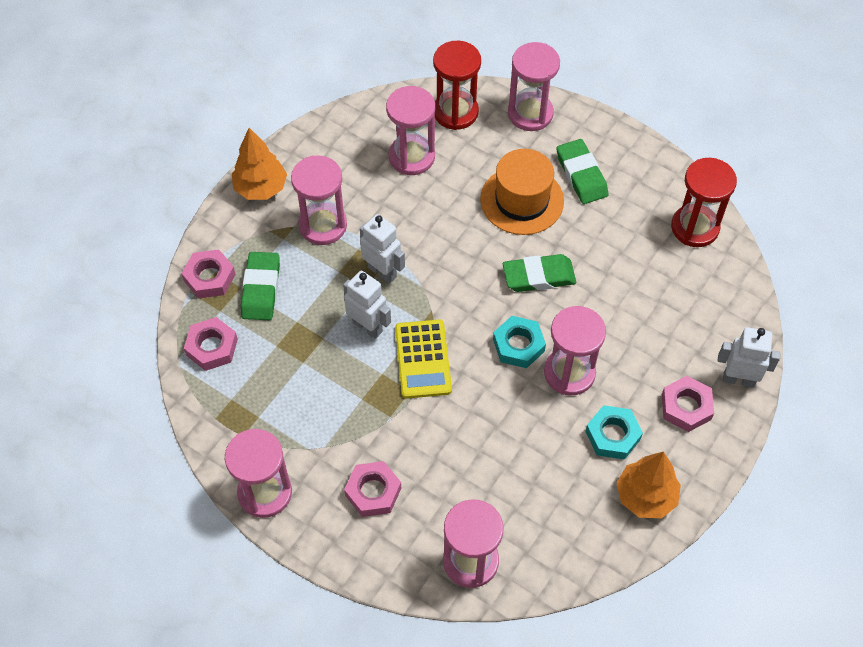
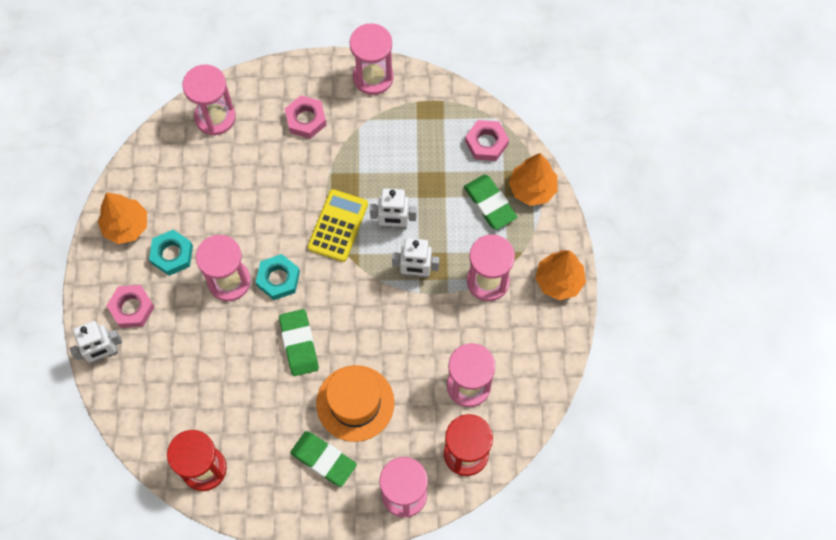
camera: 145 degrees right, 10 degrees up
pink nut [181,249,236,299] -> orange tree [509,153,558,206]
yellow calculator [395,320,452,399] -> yellow calculator turned 60 degrees clockwise [308,189,368,262]
green eraser [503,254,576,292] -> green eraser turned 60 degrees counterclockwise [279,309,319,376]

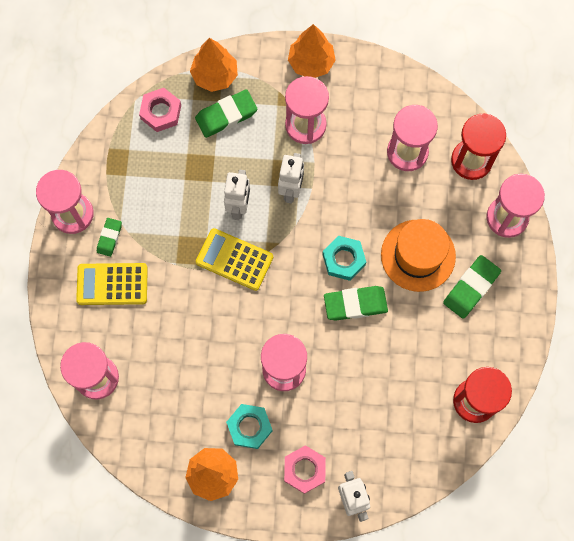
camera: 85 degrees left, 5 degrees up
turquoise nut [256,254,300,300] -> turquoise nut moved to [322,236,366,281]
pink nut [285,95,326,139] -> yellow calculator [76,263,148,305]
none -> green eraser [97,218,122,257]

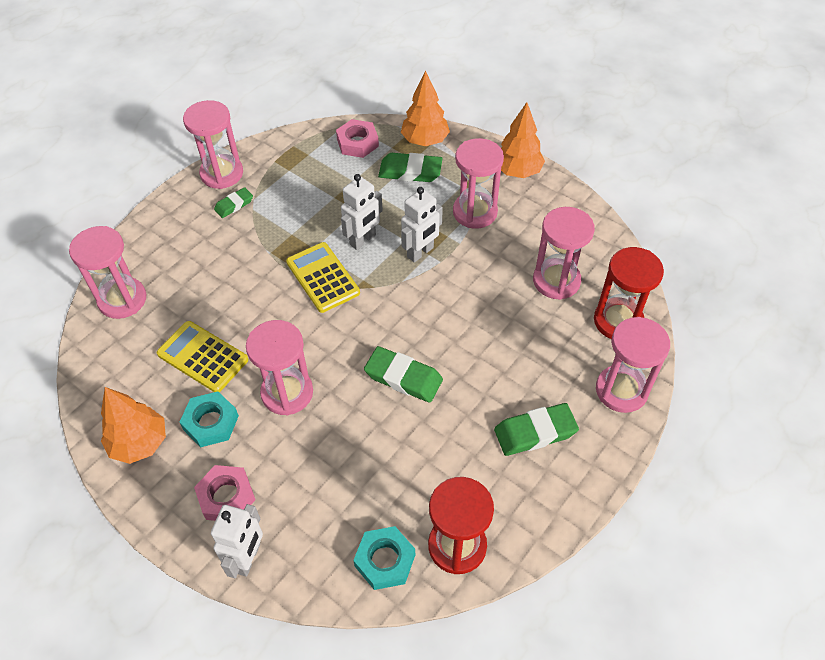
camera: 35 degrees right, 20 degrees down
yellow calculator [76,263,148,305] -> yellow calculator moved to [157,321,248,392]
turquoise nut [322,236,366,281] -> turquoise nut moved to [353,526,415,590]
orange hat [381,219,456,292] -> none

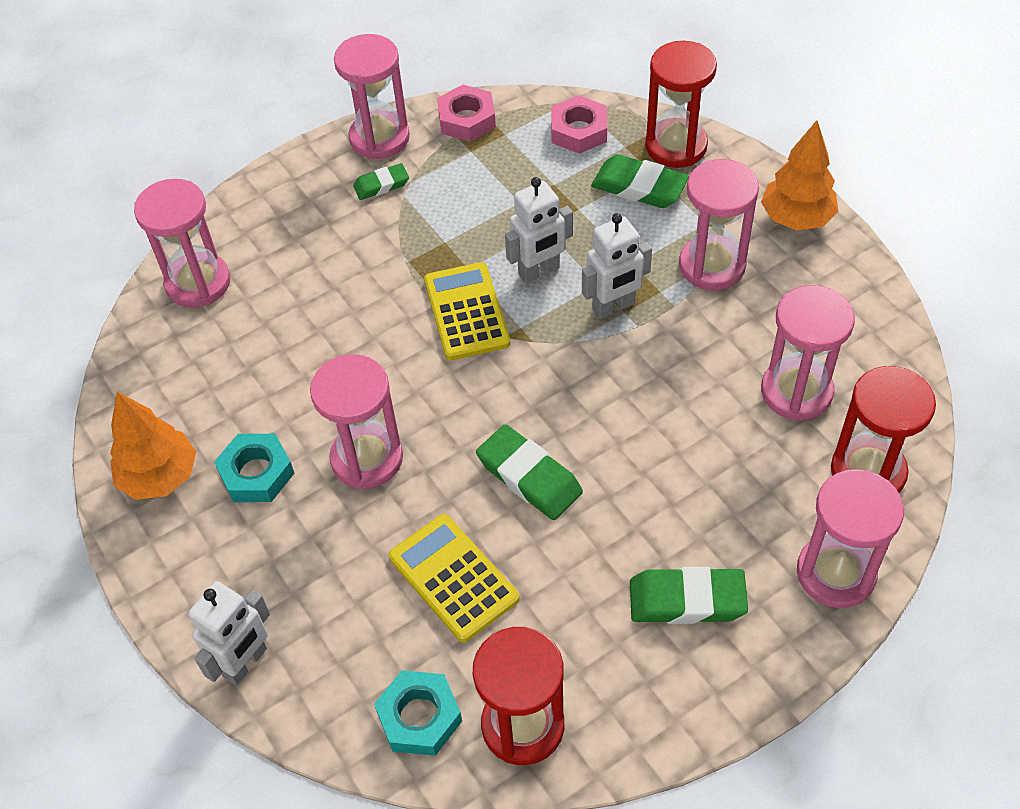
camera: 20 degrees right, 0 degrees up
yellow calculator [157,321,248,392] -> yellow calculator moved to [389,514,520,642]
pink nut [194,465,256,521] -> pink nut moved to [437,85,496,142]
orange tree [401,71,450,146] -> red hourglass [645,41,717,168]

